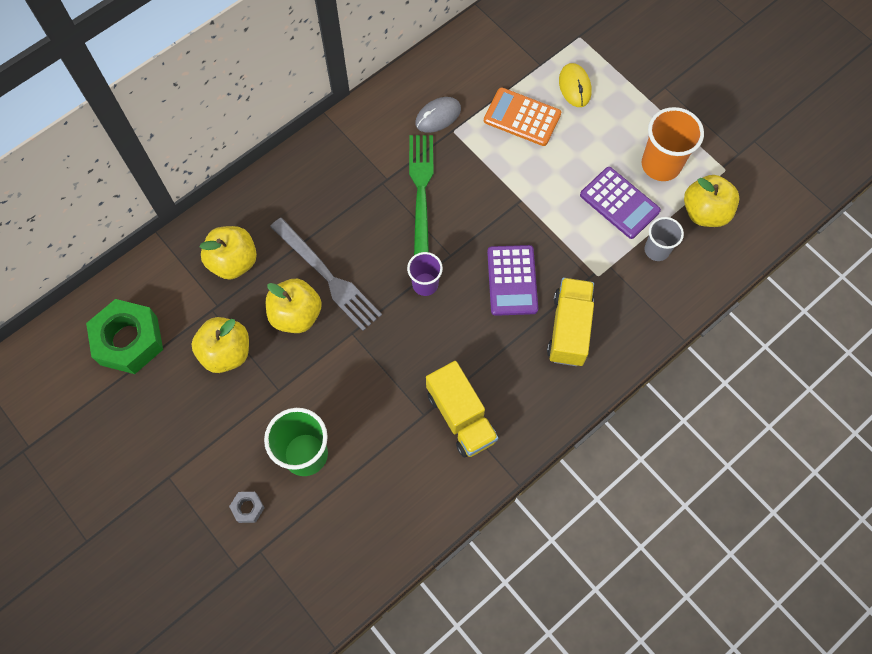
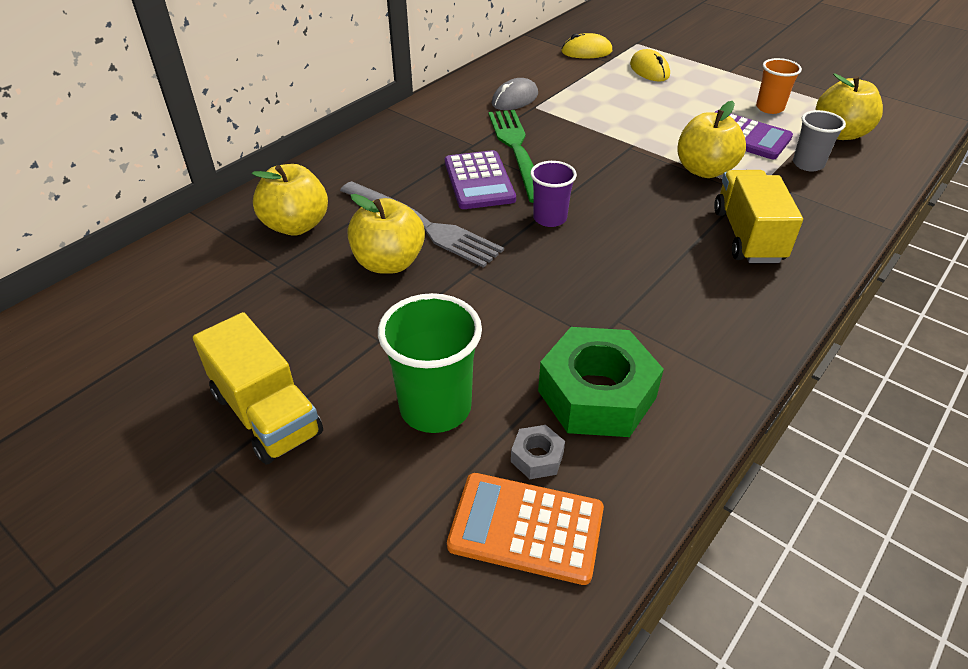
camera: 10 degrees left, 25 degrees down
green nut [86,299,163,374] -> green nut moved to [538,327,664,437]
yellow apple [191,317,249,373] -> yellow apple moved to [677,101,746,178]
grey nut [229,492,265,523] -> grey nut moved to [511,425,565,479]
yellow truck [426,361,498,457] -> yellow truck moved to [193,312,323,464]
orange calculator [484,88,561,146] -> orange calculator moved to [447,473,604,585]
purple calculator [487,245,538,316] -> purple calculator moved to [445,150,516,209]
orange cup [642,107,704,181] -> orange cup [756,58,802,114], size x0.62
none -> yellow mouse [561,33,612,58]

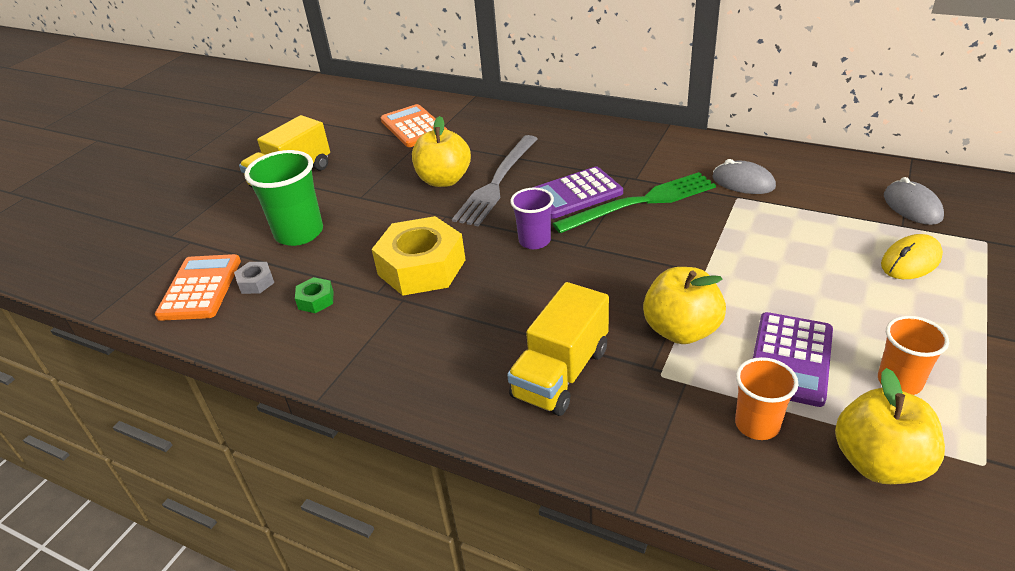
camera: 80 degrees right, 5 degrees down
yellow apple [252,164,328,236] -> none
green nut [538,327,664,437] -> green nut [295,277,334,313], size x0.43
yellow mouse [561,33,612,58] -> grey mouse [884,177,944,225]
yellow truck [714,170,803,263] -> yellow truck turned 135 degrees clockwise [507,282,609,416]
grey cup [793,110,846,171] -> orange cup [735,357,799,440]
none -> yellow nut [372,216,466,296]
none -> orange calculator [381,104,447,147]

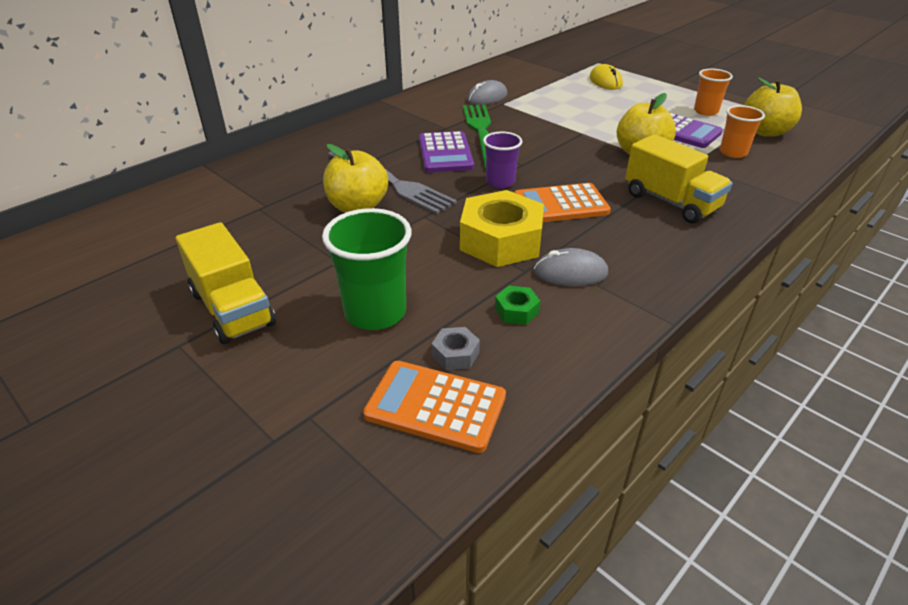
camera: 75 degrees left, 0 degrees up
orange calculator [381,104,447,147] -> orange calculator moved to [514,183,611,222]
grey mouse [884,177,944,225] -> grey mouse moved to [534,248,608,286]

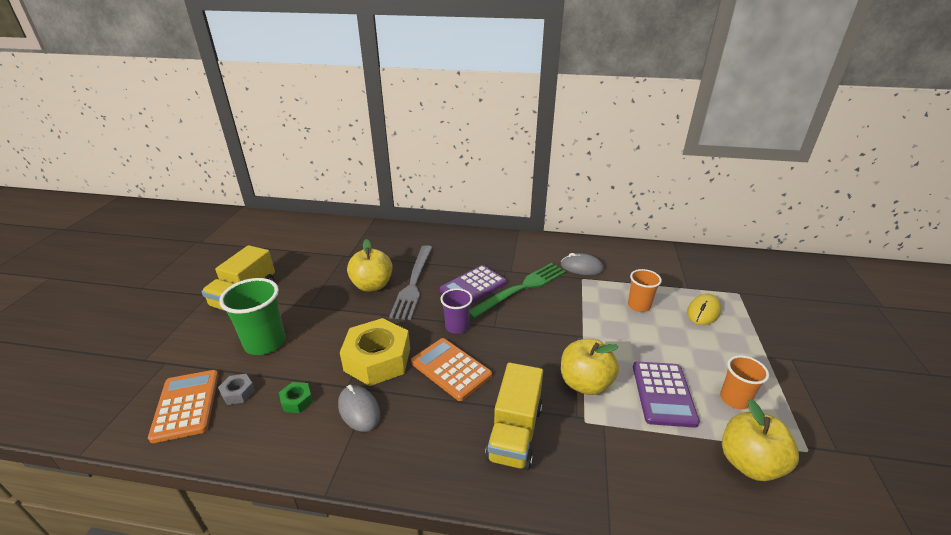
camera: 55 degrees right, 5 degrees down
orange cup [720,105,765,158] -> orange cup moved to [628,269,662,312]

